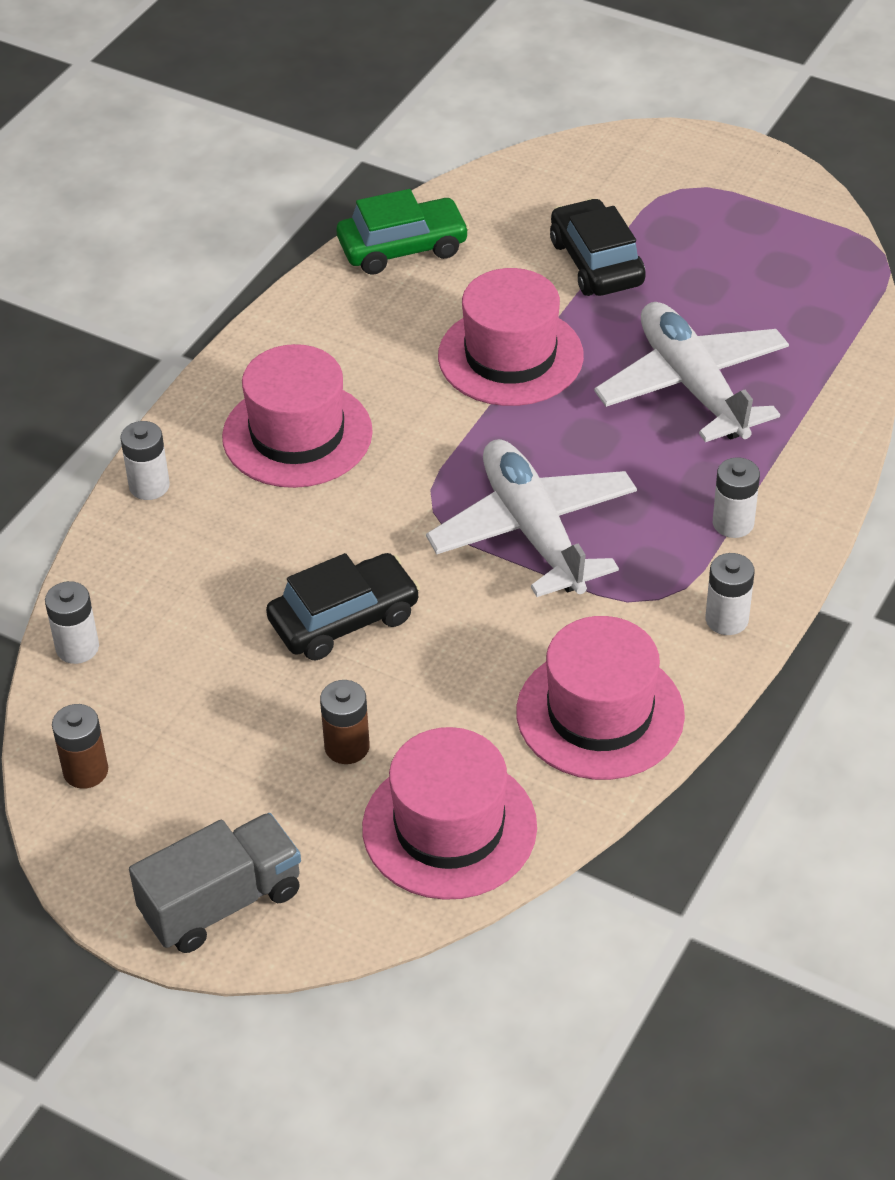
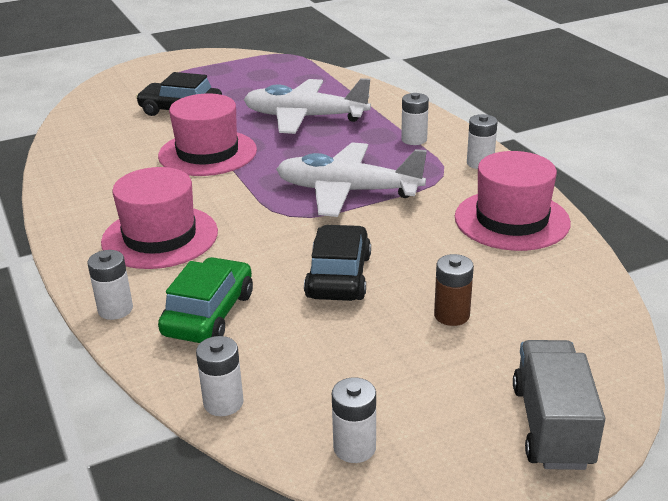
camera: 55 degrees left, 15 degrees down
brown battery [52,704,108,789] -> white battery [332,377,376,463]
green car [337,189,470,275] -> green car moved to [158,257,253,343]
pink hat [362,727,537,900] -> none

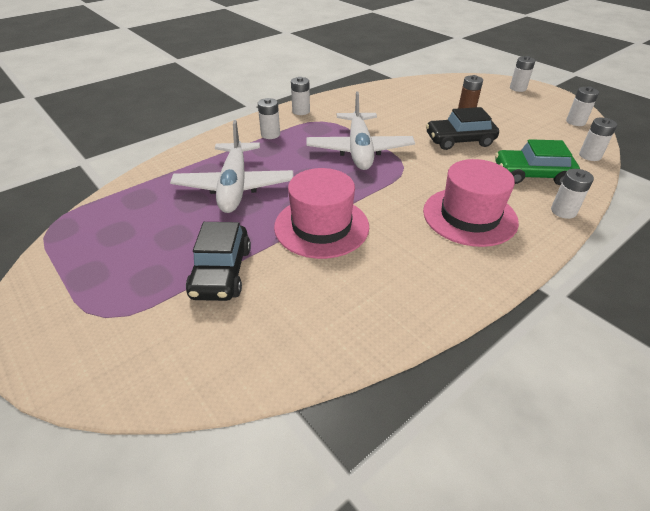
camera: 105 degrees left, 10 degrees up
pink hat [455,151,571,251] -> none
grey truck [513,340,605,470] -> white battery [510,56,536,92]

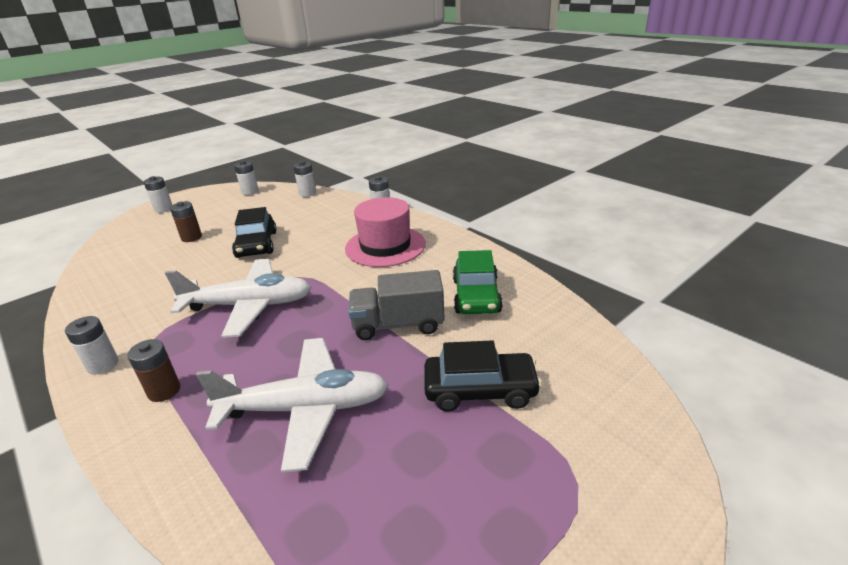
camera: 90 degrees left, 10 degrees down
white battery [258,98,280,139] -> brown battery [128,339,180,402]
pink hat [274,168,369,259] -> grey truck [348,270,445,340]
green car [495,139,580,185] -> green car moved to [453,250,503,314]

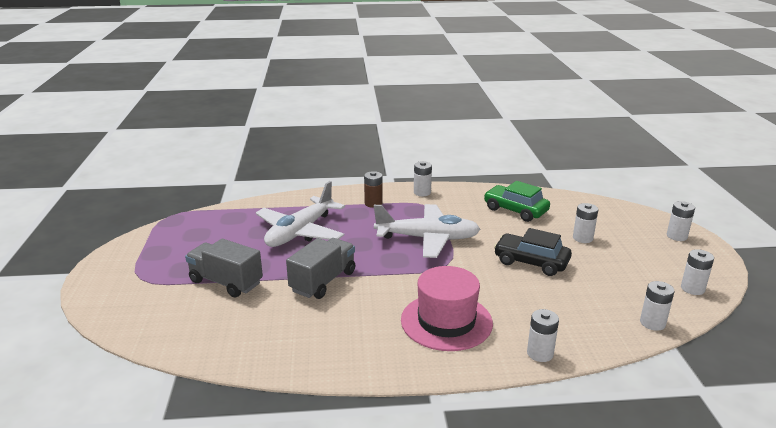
camera: 125 degrees right, 5 degrees down
white plane [165,259,312,338] -> white plane turned 120 degrees counterclockwise [374,204,480,258]
brown battery [170,202,202,242] -> white battery [573,203,598,243]
black car [424,340,542,412] -> grey truck [185,239,263,297]
green car [453,250,503,314] -> green car moved to [484,181,550,222]

